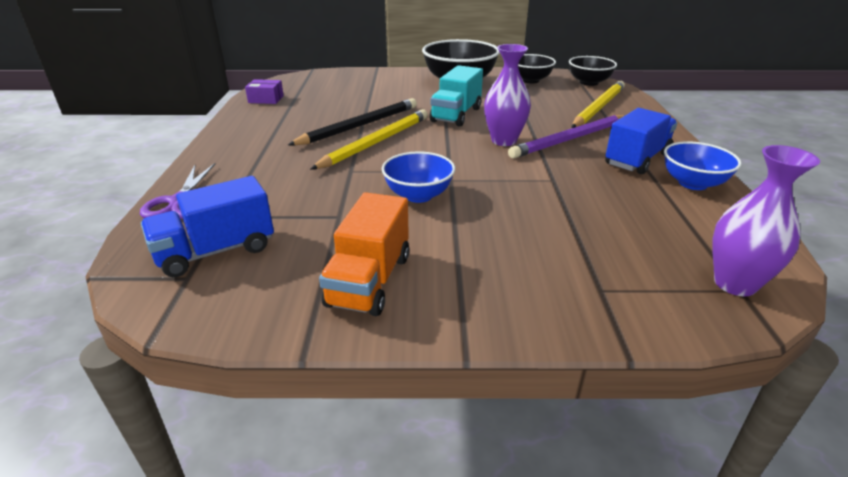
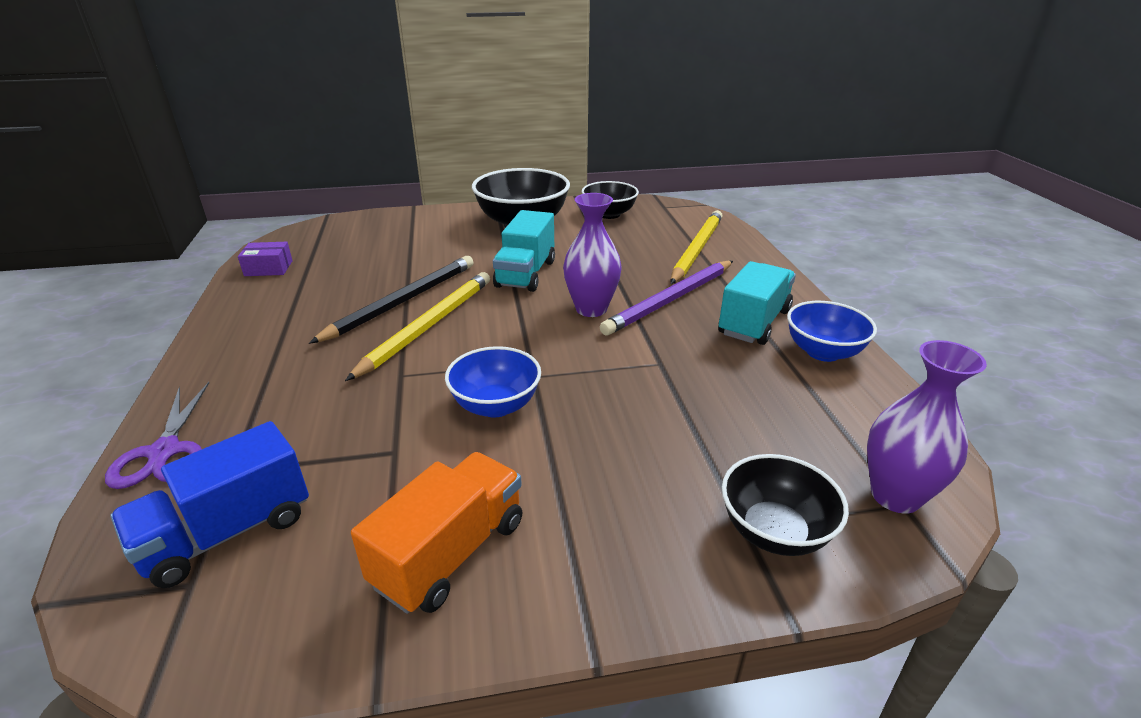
camera: 10 degrees left, 0 degrees up
orange truck [319,192,409,316] -> orange truck turned 150 degrees counterclockwise [351,452,522,614]
black bowl [569,56,617,86] -> black bowl moved to [722,454,849,556]
blue truck [605,108,677,174] -> turquoise truck [718,261,796,345]

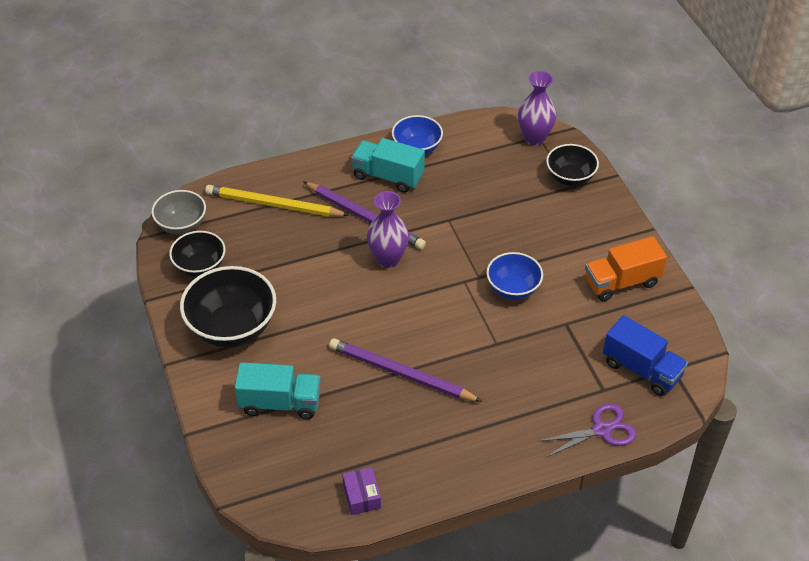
camera: 100 degrees left, 15 degrees up
black pencil [309,256,474,344] -> purple pencil [329,339,482,402]
yellow pencil [345,272,490,381] -> none
orange truck [351,452,522,614] -> orange truck turned 45 degrees counterclockwise [585,236,667,301]
turquoise truck [493,210,555,292] -> turquoise truck moved to [235,362,321,419]
none -> grey bowl [152,190,206,234]

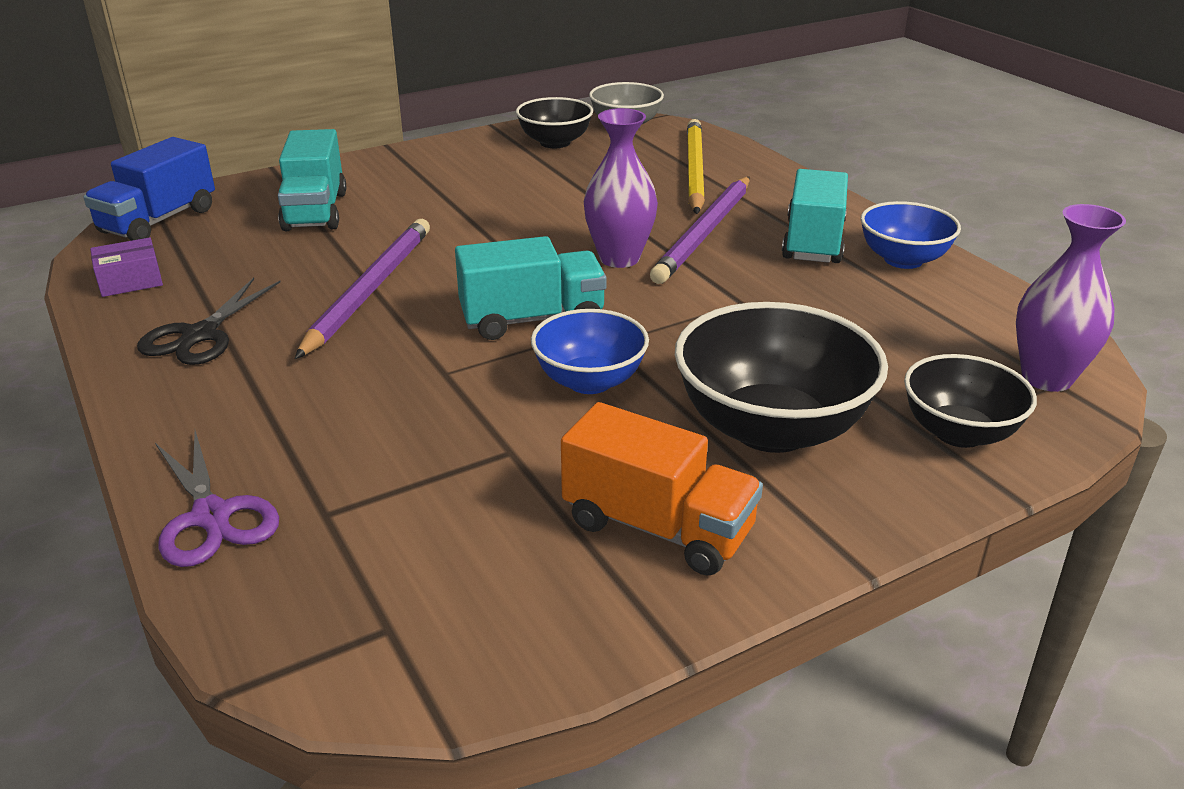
camera: 80 degrees right, 15 degrees down
black bowl [180,266,276,348] -> black bowl moved to [675,302,888,453]
orange truck [585,236,667,301] -> orange truck turned 150 degrees clockwise [561,402,763,576]
blue truck [603,315,688,396] -> blue truck moved to [83,137,215,241]
none -> black scissors [137,278,280,365]
none -> turquoise truck [455,236,607,340]

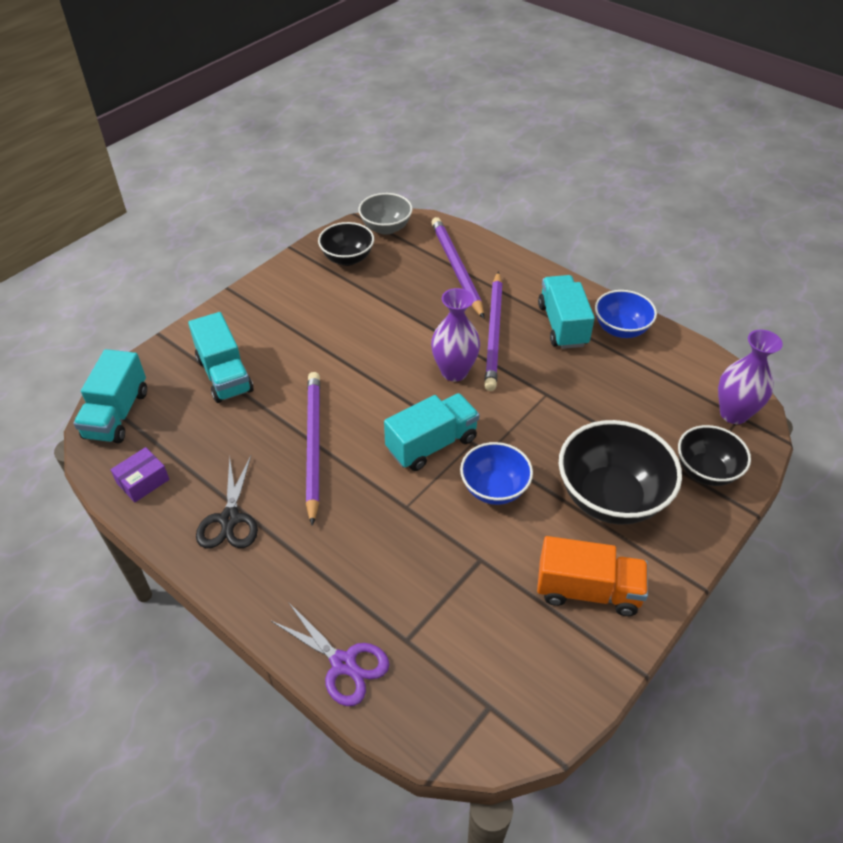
camera: 20 degrees left, 15 degrees up
blue truck [83,137,215,241] -> turquoise truck [73,349,147,443]
yellow pencil [687,119,705,214] -> purple pencil [431,217,484,319]

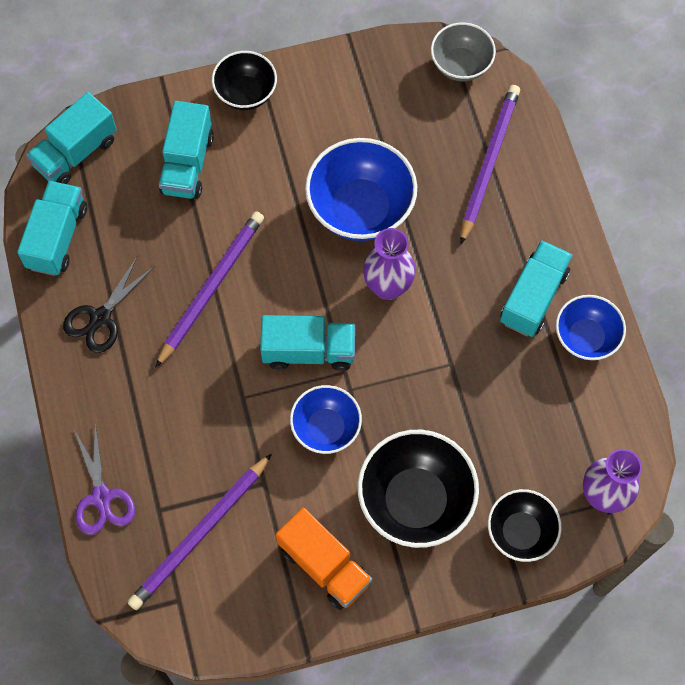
camera: 35 degrees right, 20 degrees up
purple box [110,447,169,502] -> turquoise truck [17,181,87,276]
black bowl [318,222,374,266] -> black bowl moved to [212,51,277,110]
purple pencil [484,271,503,391] -> purple pencil moved to [128,453,272,610]
none -> blue bowl [305,138,417,241]

